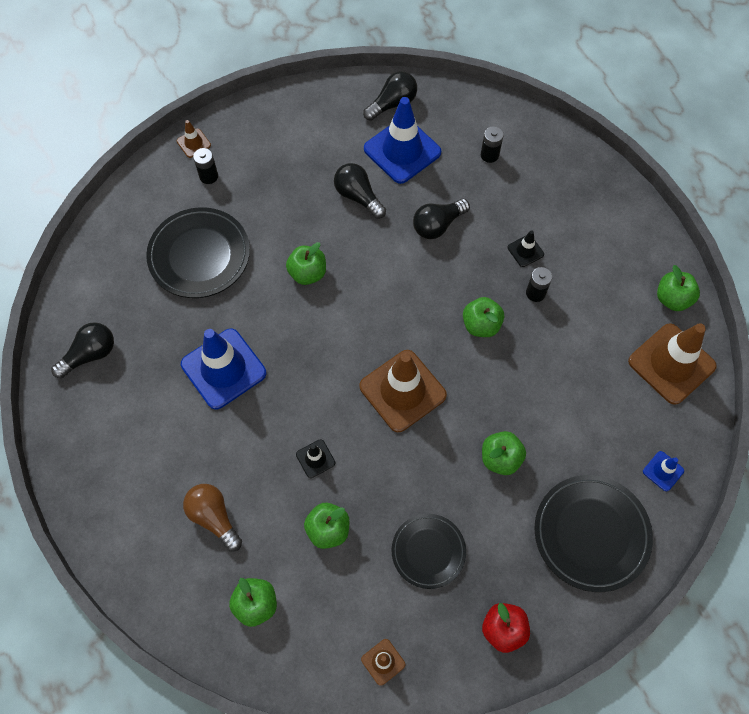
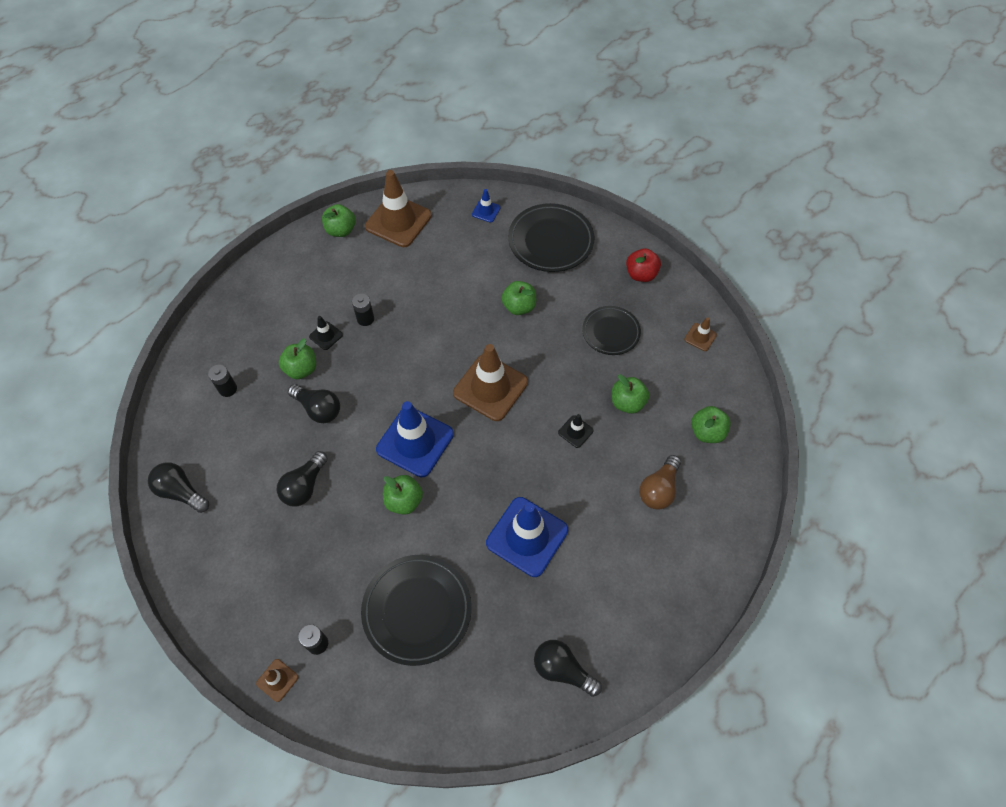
camera: 110 degrees left, 5 degrees down
blue traffic cone [364,97,441,184] -> blue traffic cone moved to [376,401,454,477]
green apple [463,297,504,337] -> green apple moved to [279,338,316,379]

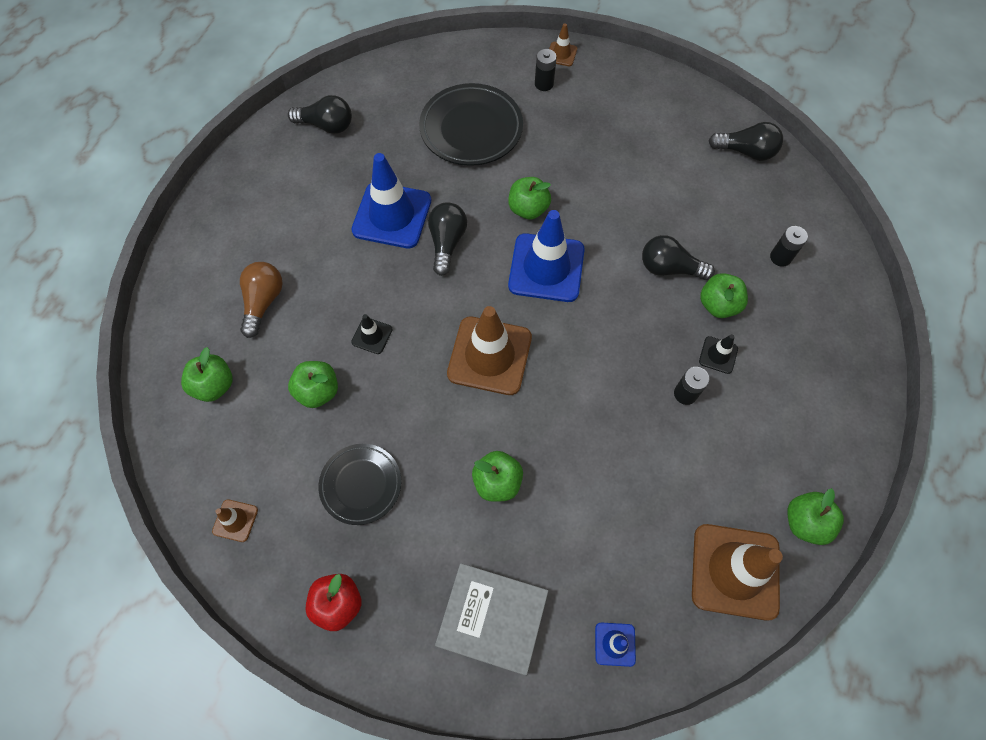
camera: 160 degrees right, 5 degrees up
black light bulb [277,451,328,507] -> black light bulb moved to [428,202,467,276]
black plate [508,203,594,272] -> grey book [435,563,548,676]

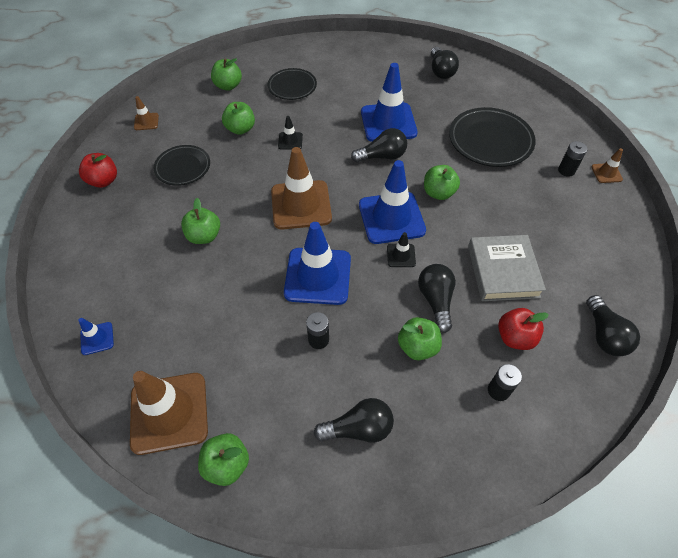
camera: 70 degrees right, 10 degrees down
brown light bulb [240,262,283,338] -> black plate [268,68,317,100]
grey book [435,563,548,676] -> grey book moved to [468,235,546,301]
black traffic cone [699,334,738,374] -> black traffic cone moved to [387,232,416,267]
none -> blue traffic cone [284,222,351,305]
none -> black light bulb [314,398,394,443]
none -> red apple [498,308,549,350]

